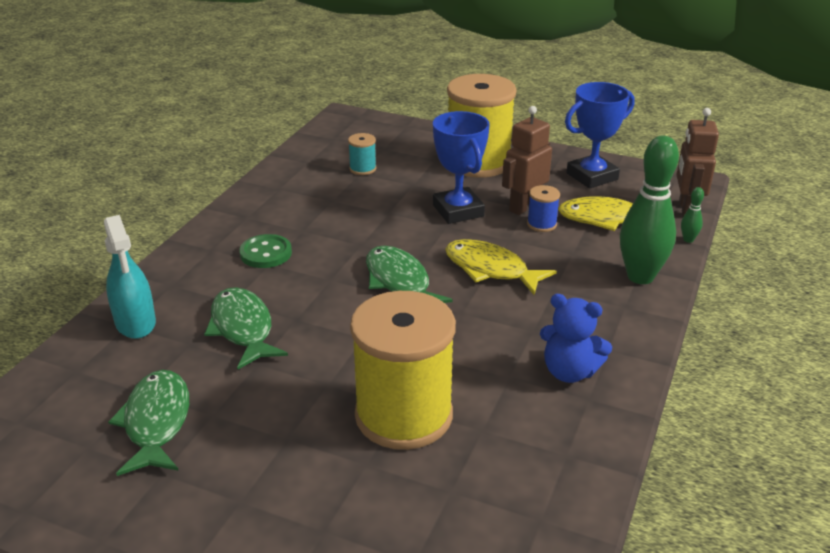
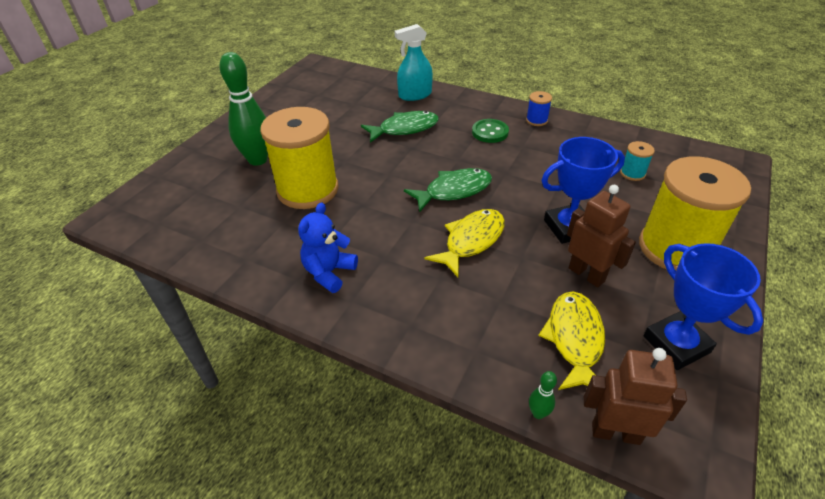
camera: 95 degrees right, 10 degrees up
green fish [108,370,189,476] -> none
blue spool [527,185,560,232] -> blue spool moved to [526,91,552,126]
green bowling pin [620,136,679,284] -> green bowling pin moved to [220,52,268,166]

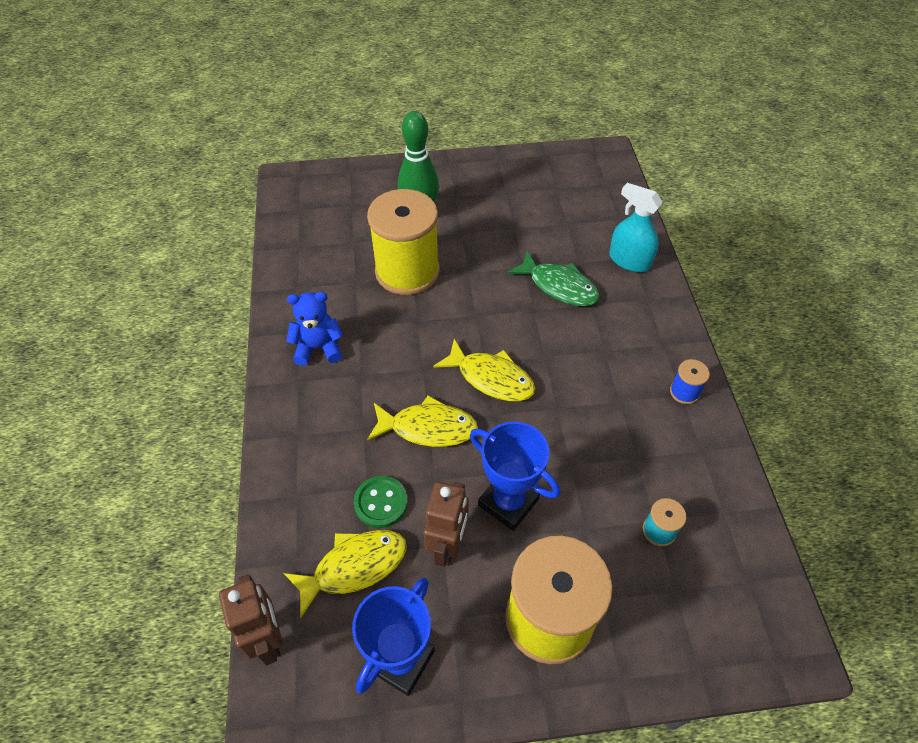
camera: 55 degrees right, 10 degrees up
green fish [404,168,492,213] -> yellow fish [433,339,535,401]
green button [472,119,509,143] -> green button moved to [354,476,408,528]
green bowling pin [529,371,557,419] -> none

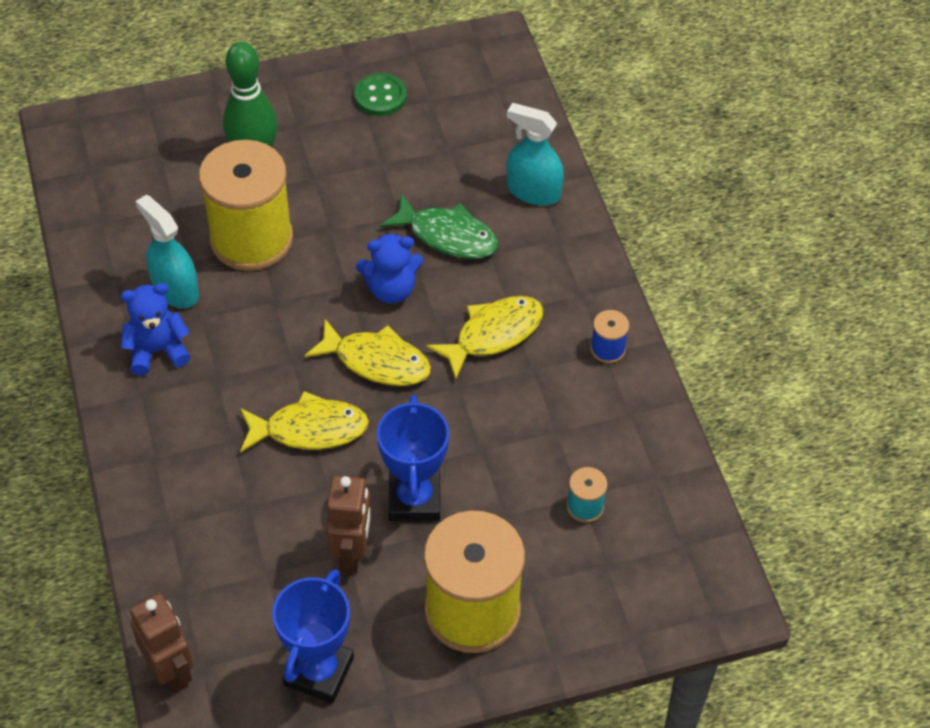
camera: 10 degrees left, 0 degrees up
yellow fish [284,530,407,618] -> yellow fish moved to [426,296,543,380]
green button [354,476,408,528] -> green button moved to [354,73,406,116]
blue trophy [470,421,560,531] -> blue trophy turned 60 degrees clockwise [377,395,449,521]
none -> turquoise spray bottle [136,195,199,308]
none -> blue teddy bear [356,233,423,303]

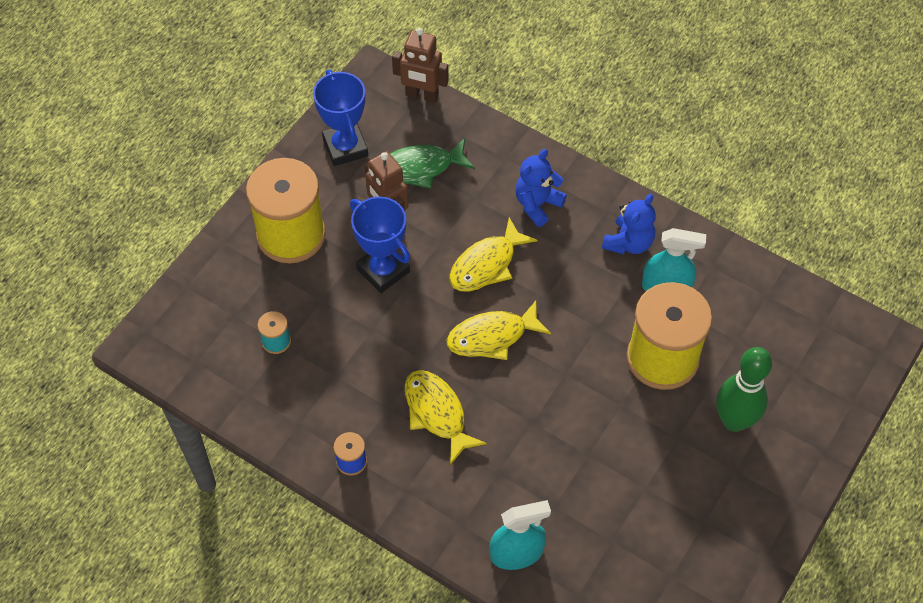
camera: 140 degrees right, 5 degrees up
green button [354,73,406,116] -> none
blue teddy bear [356,233,423,303] -> blue teddy bear moved to [515,149,567,227]
green fish [380,193,498,259] -> green fish moved to [390,138,475,189]
yellow fish [426,296,543,380] -> yellow fish turned 135 degrees clockwise [405,370,487,465]

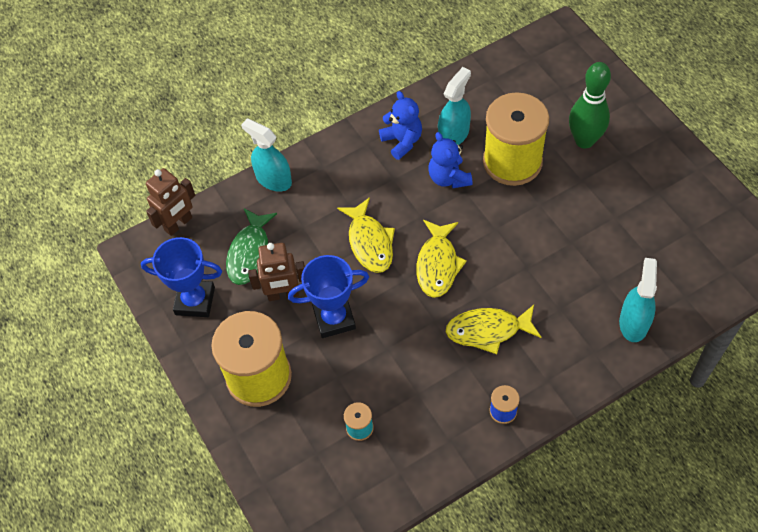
camera: 60 degrees left, 0 degrees up
blue teddy bear [515,149,567,227] -> blue teddy bear moved to [428,132,473,188]
none -> turquoise spray bottle [241,118,292,192]

